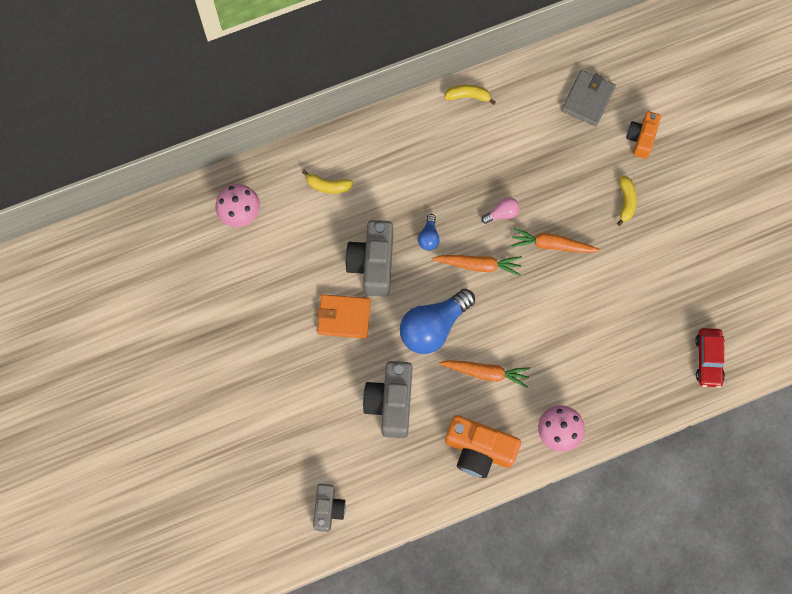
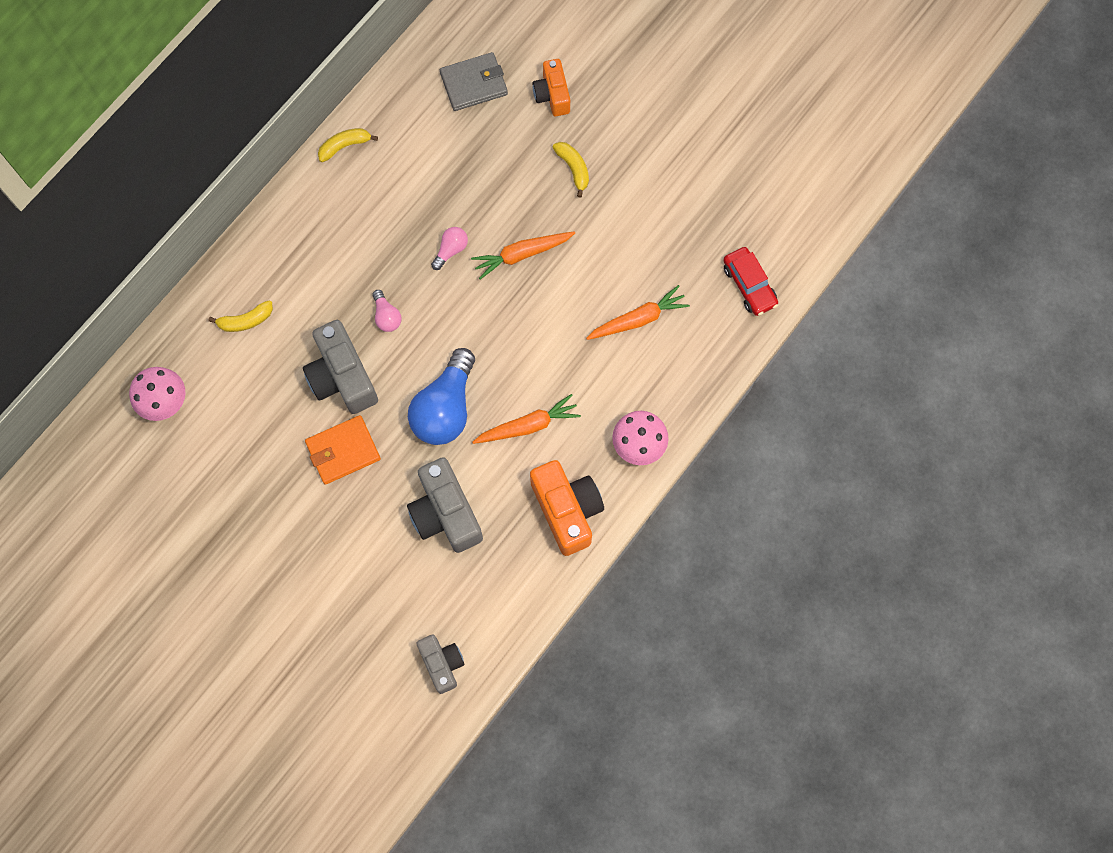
camera: 30 degrees left, 0 degrees up
blue light bulb [418,214,440,251] -> pink light bulb [373,290,401,332]
orange carrot [432,255,522,276] -> orange carrot moved to [586,285,690,340]
orange camera [445,415,521,478] -> orange camera turned 105 degrees counterclockwise [530,460,604,556]
grey wallet [562,70,616,126] -> grey wallet turned 75 degrees clockwise [440,52,508,111]

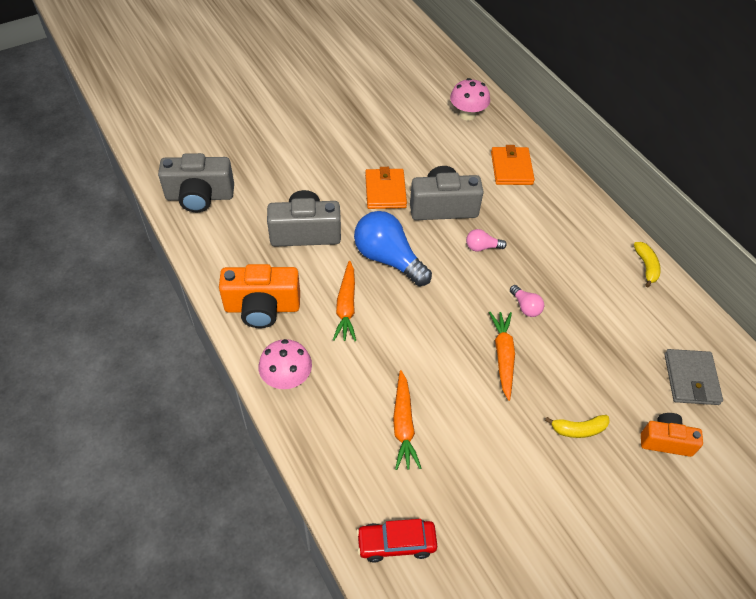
camera: 110 degrees right, 20 degrees down
yellow banana [208,300,273,332] -> orange wallet [491,145,535,185]
grey camera [417,635,464,694] -> grey camera [158,153,234,212], size x1.62

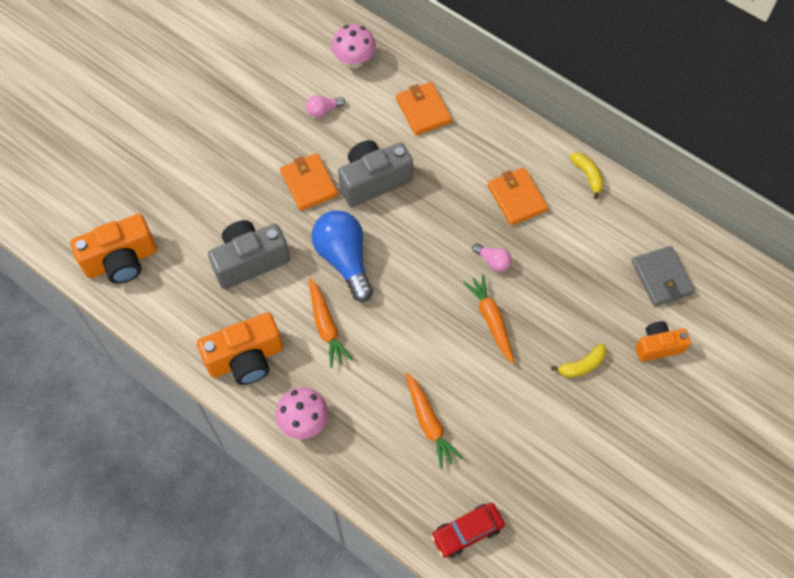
camera: 20 degrees left, 10 degrees up
grey camera [158,153,234,212] -> orange camera [70,214,157,284]
blue light bulb [354,211,432,286] -> blue light bulb turned 45 degrees clockwise [311,210,373,302]
pink light bulb [466,229,507,252] -> pink light bulb moved to [306,95,345,117]
none -> orange wallet [487,167,548,226]

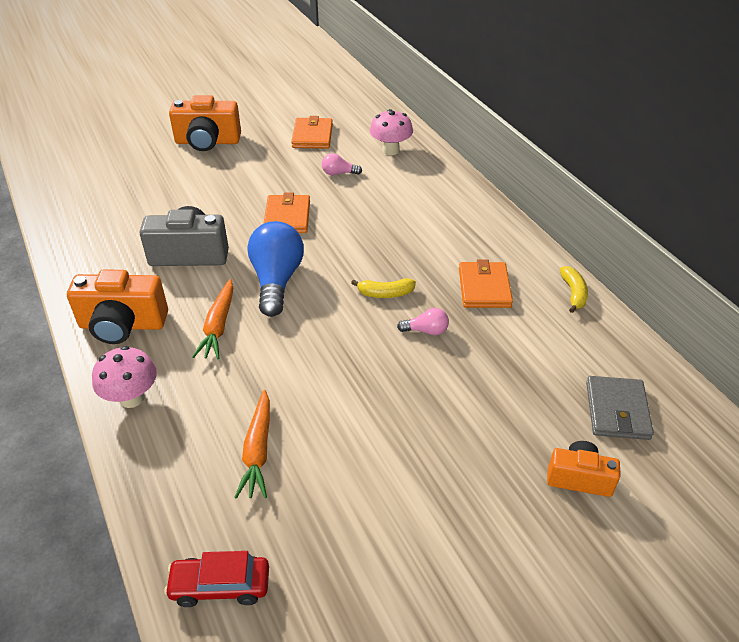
camera: 25 degrees right, 20 degrees down
orange camera [70,214,157,284] -> orange camera moved to [169,95,241,151]
grey camera [338,140,413,207] -> none
orange wallet [396,82,452,136] -> orange wallet moved to [291,116,333,149]
orange carrot [463,274,514,364] -> none
pink light bulb [472,243,512,272] -> pink light bulb turned 60 degrees counterclockwise [397,308,449,335]
yellow banana [551,344,607,378] -> yellow banana moved to [351,278,416,298]

